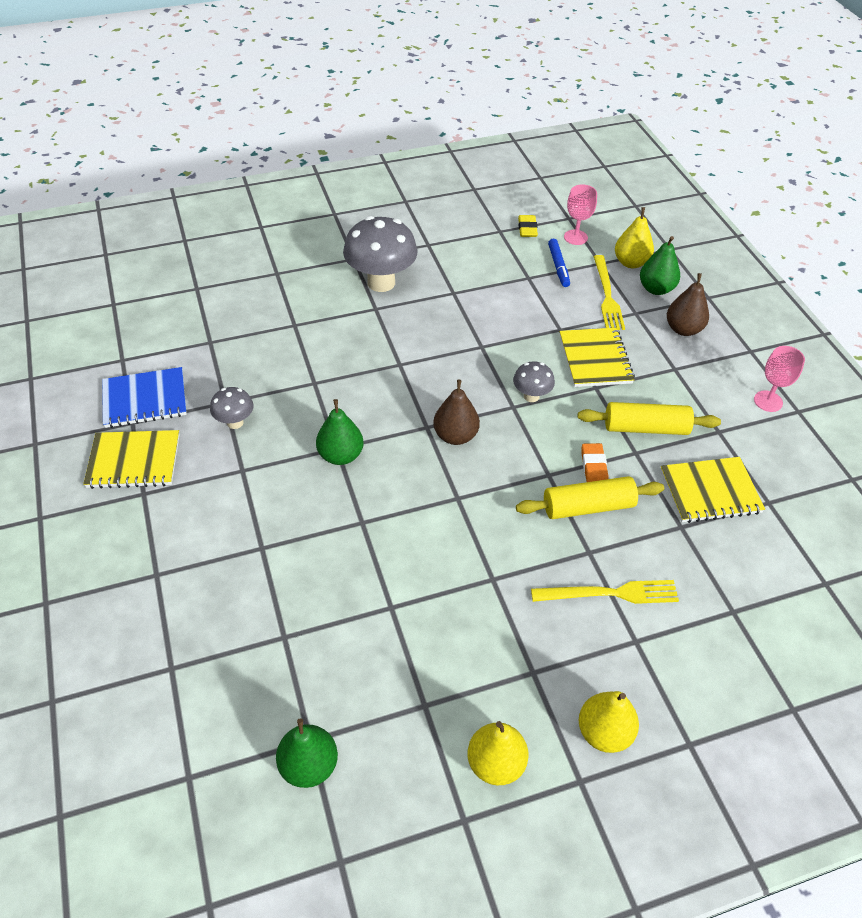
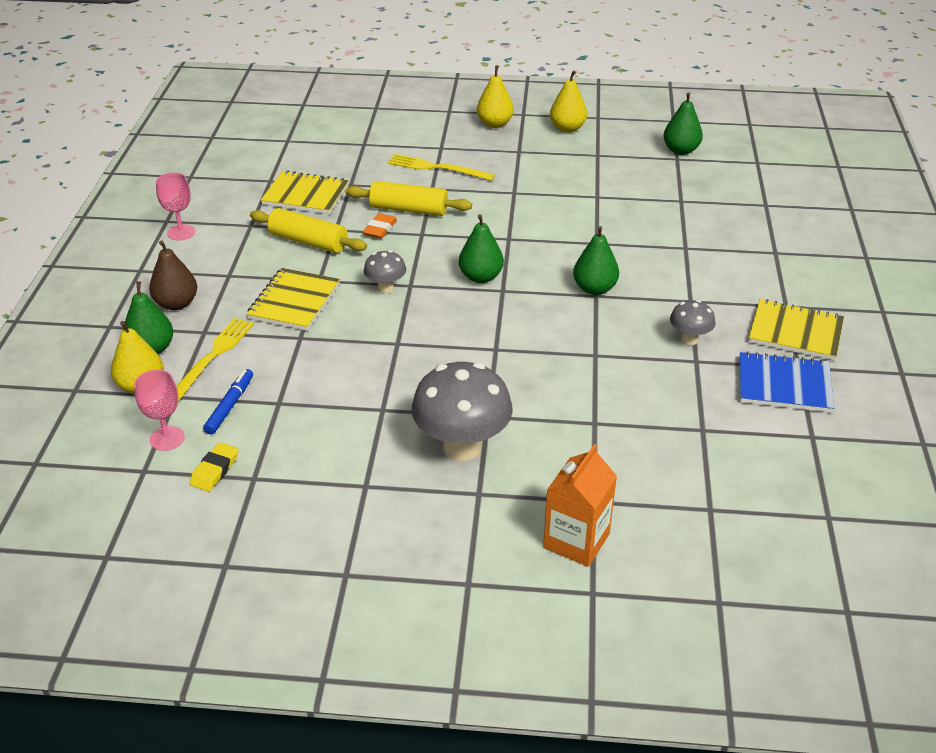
camera: 155 degrees left, 10 degrees down
brown pear [433,380,480,445] -> green pear [459,214,504,283]
none -> orange carton [543,444,617,567]

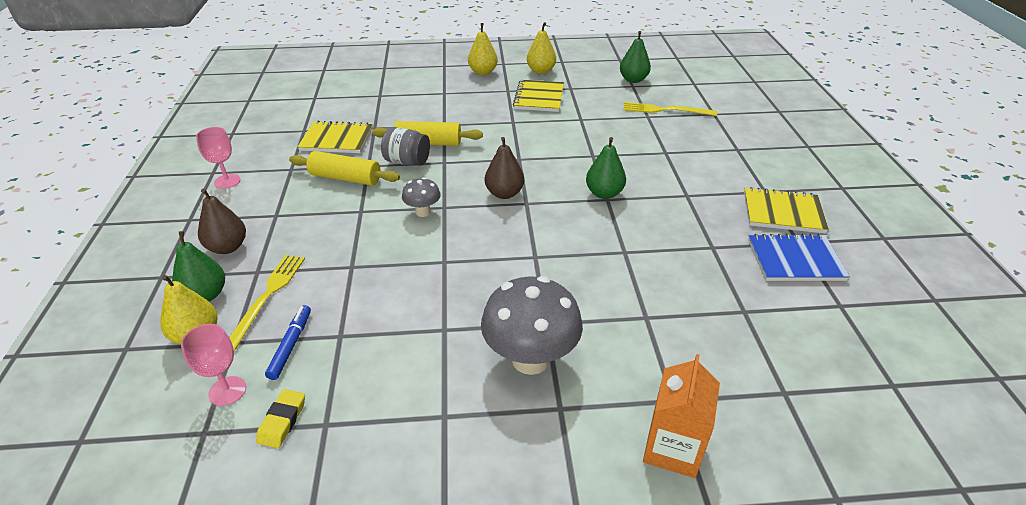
camera: 10 degrees left, 0 degrees up
yellow notebook [247,268,340,331] -> yellow notebook moved to [513,80,564,112]
orange eraser [363,213,397,239] -> grey jar [381,127,430,166]
yellow fork [388,154,495,181] -> yellow fork moved to [623,102,717,116]
green pear [459,214,504,283] -> brown pear [485,137,524,199]
grey mushroom [670,300,715,345] -> none

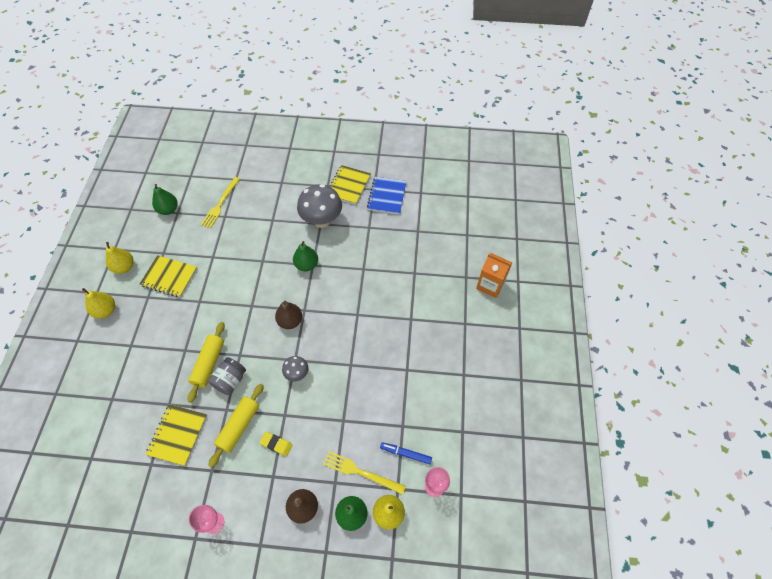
camera: 80 degrees left, 20 degrees up
yellow eraser [256,389,305,448] -> yellow eraser moved to [259,432,292,456]
grey mushroom [481,276,583,375] -> grey mushroom moved to [297,184,342,228]

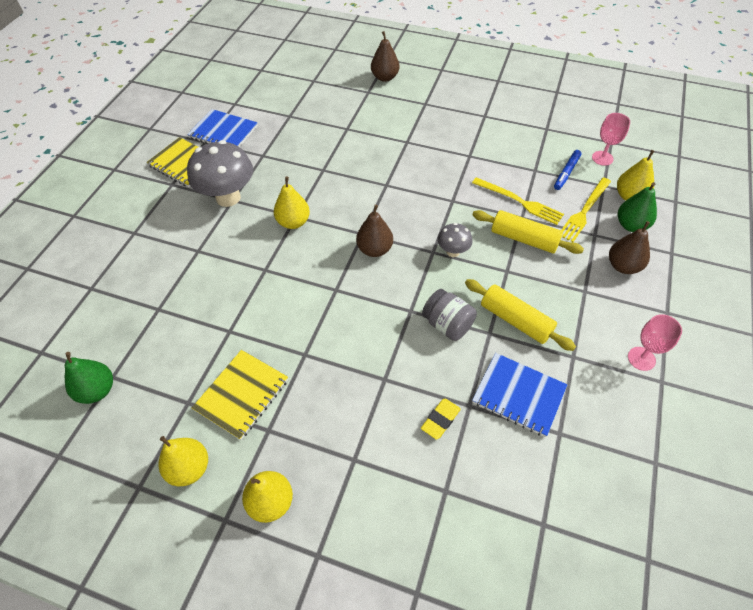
camera: 75 degrees left, 5 degrees down
yellow notebook [145,404,207,466] -> blue notebook [472,353,567,437]
yellow rolling pin [187,322,225,403] -> yellow rolling pin moved to [473,210,584,254]
yellow fork [201,177,240,228] -> yellow fork moved to [472,177,564,225]
yellow eraser [259,432,292,456] -> yellow eraser moved to [421,398,461,440]
green pear [293,241,318,271] -> yellow pear [274,177,310,229]
orange carton [476,253,512,298] -> brown pear [371,31,399,82]

